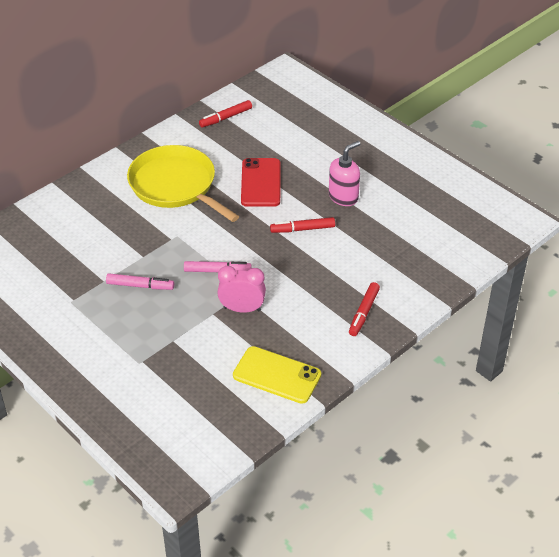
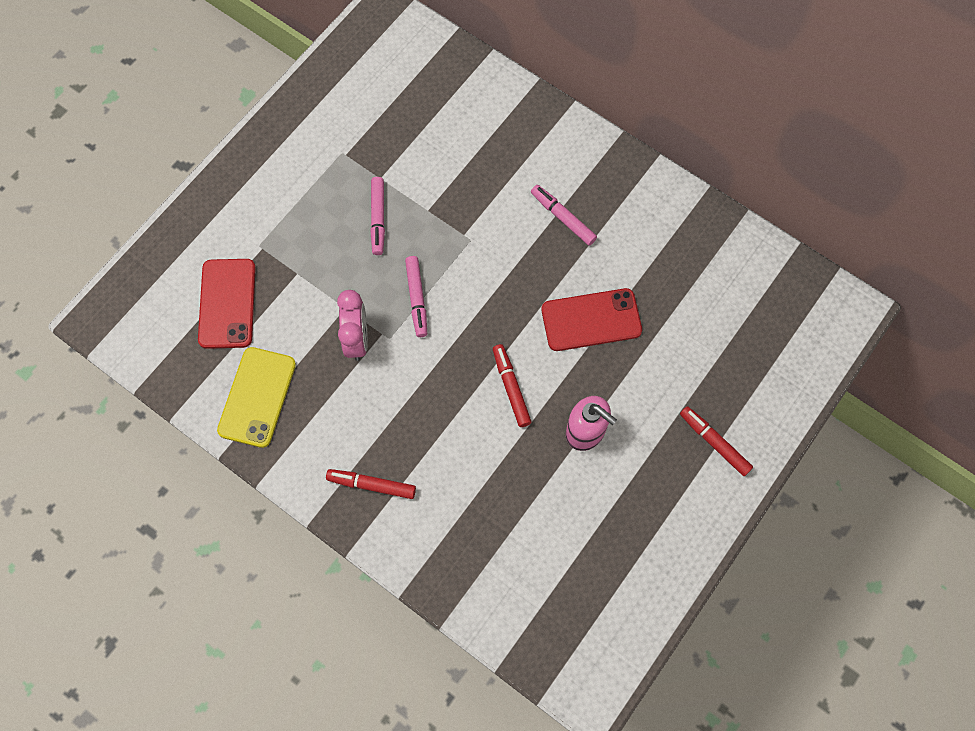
camera: 80 degrees right, 25 degrees up
yellow pan [127,145,239,222] -> pink marker [531,185,597,246]
red marker [199,100,252,128] -> red marker moved to [680,406,753,476]
none -> red phone [198,259,256,349]

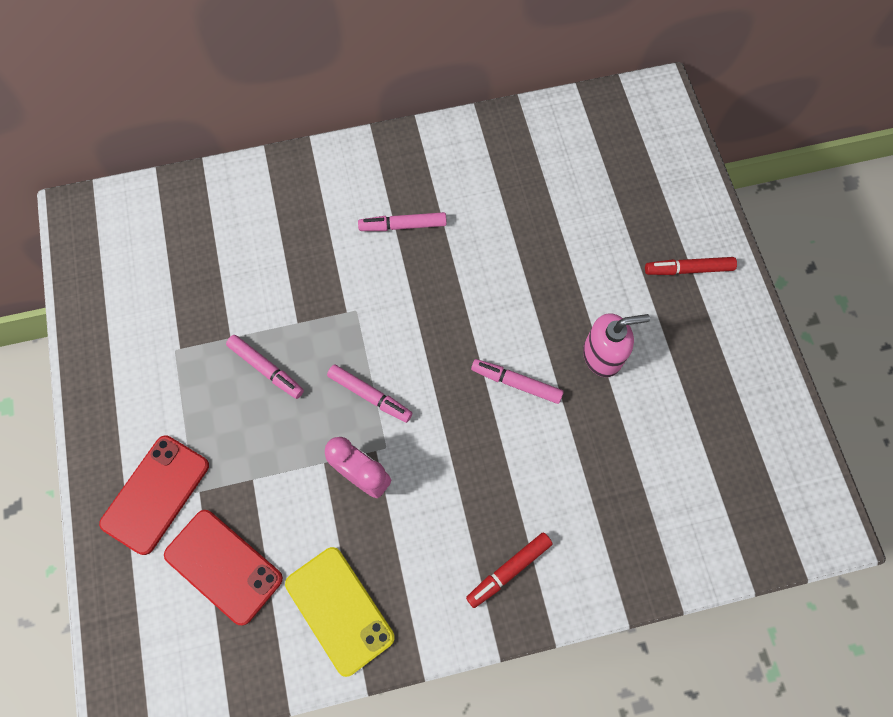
camera: 50 degrees left, 0 degrees up
red marker [493,344,532,427] -> pink marker [471,359,564,404]
red phone [542,288,642,351] -> red phone moved to [99,435,209,555]

